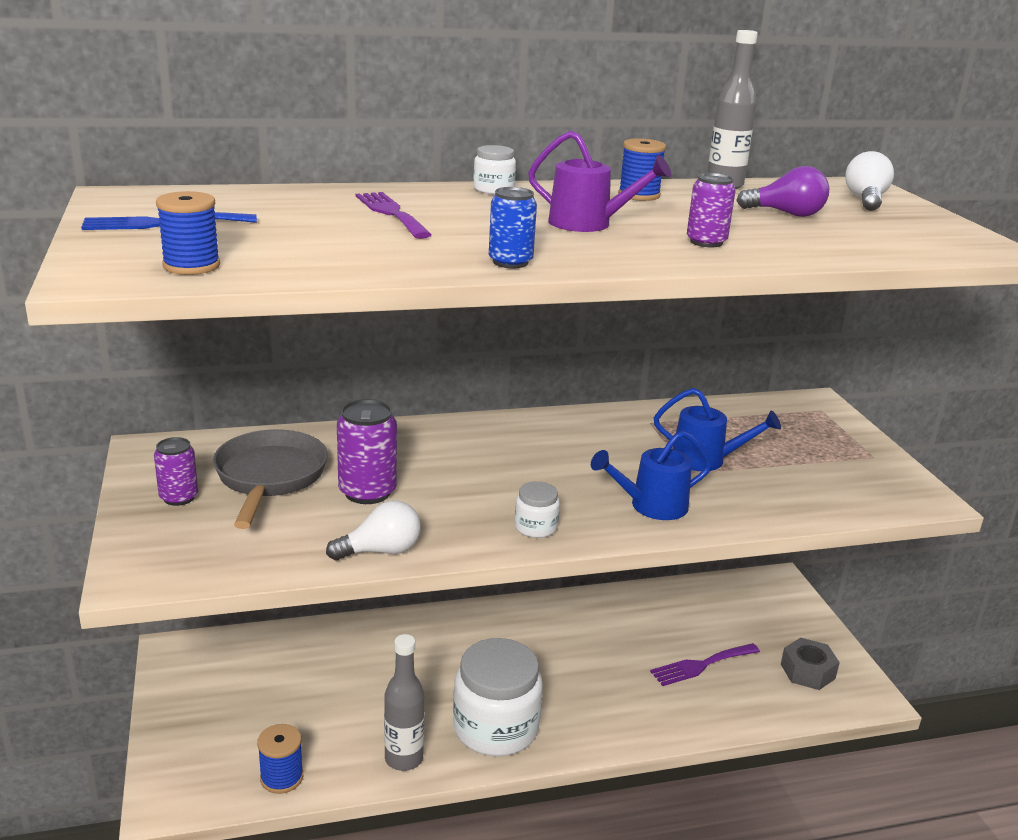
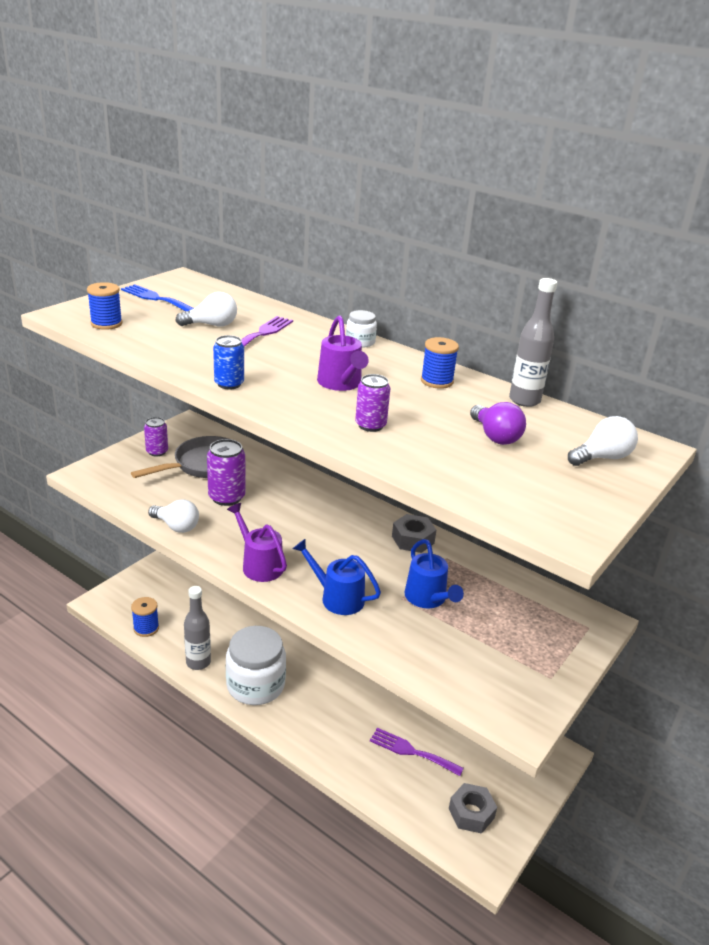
camera: 50 degrees right, 5 degrees up
white jar [514,481,560,538] -> purple watering can [227,503,287,582]
none -> white light bulb [175,292,237,327]
none -> grey nut [392,514,436,553]

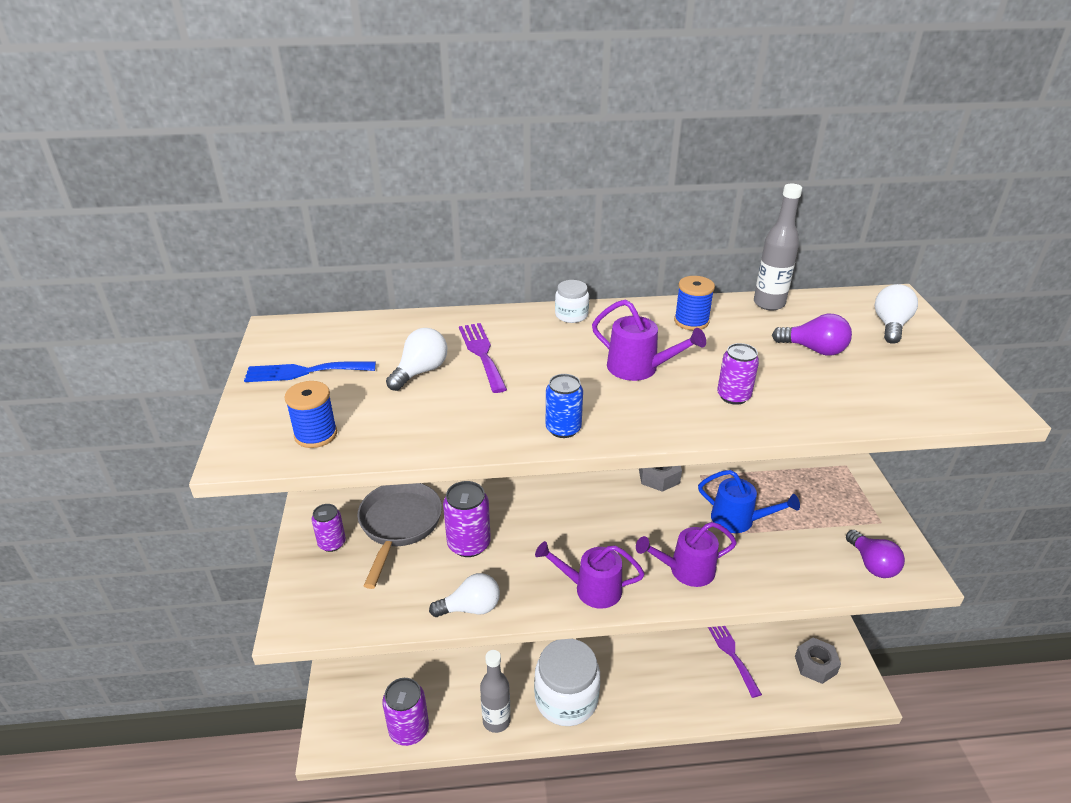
camera: 40 degrees left, 5 degrees up
blue spool [131,597,159,637] -> purple can [382,678,429,746]
blue watering can [293,539,381,615] -> purple watering can [636,522,737,587]
purple fork [370,728,464,776] -> purple fork turned 90 degrees clockwise [708,626,762,698]
none -> purple light bulb [846,530,905,578]

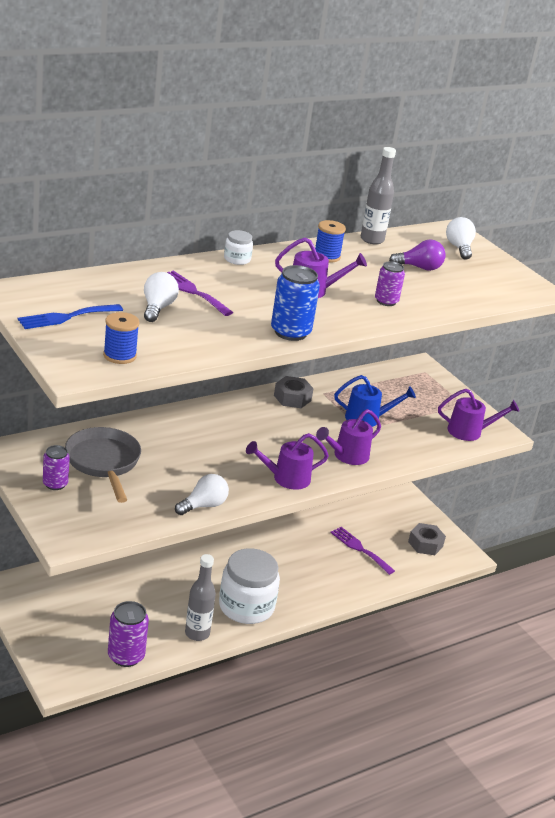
camera: 30 degrees left, 5 degrees down
purple can [443,481,491,557] -> none
blue can [546,374,583,438] -> blue can [271,265,320,341], size x1.57
purple light bulb [846,530,905,578] -> purple watering can [438,389,519,441]

